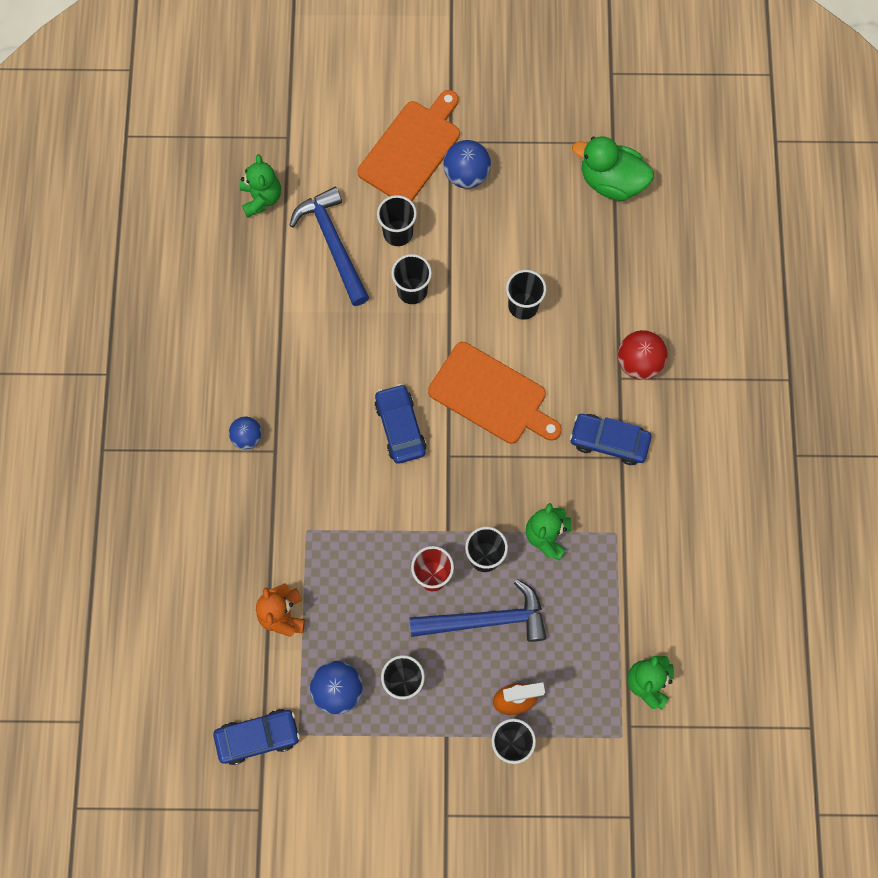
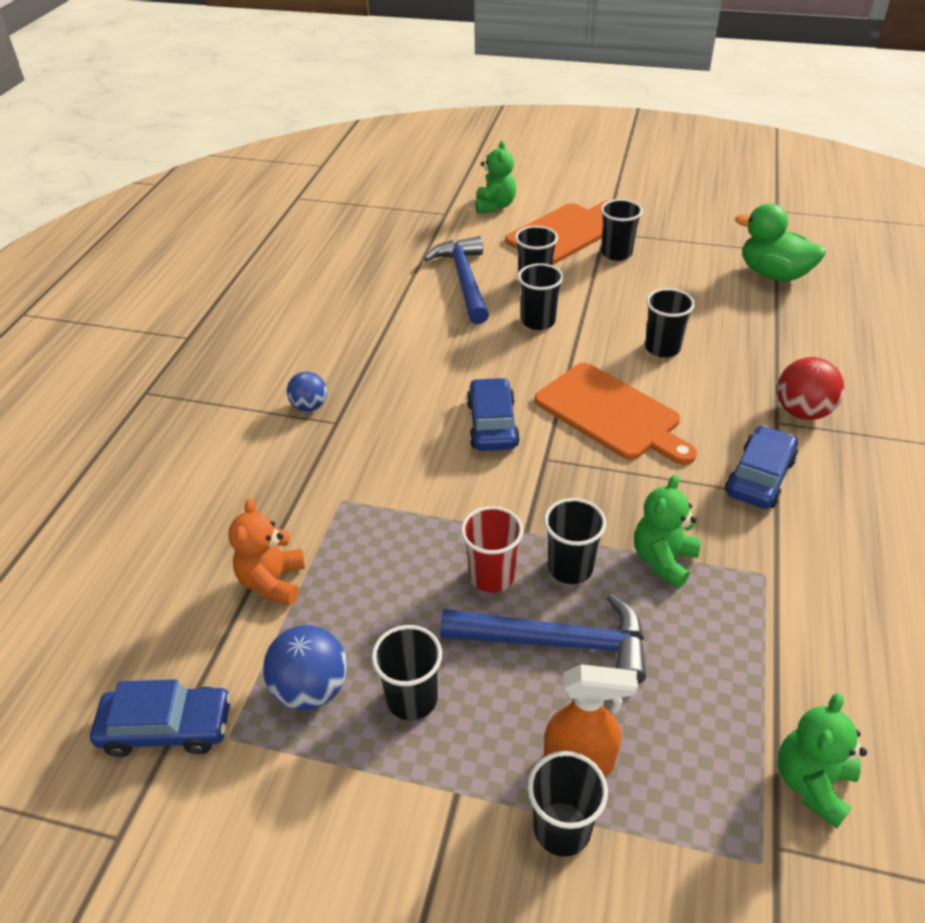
camera: 15 degrees right, 30 degrees down
green teddy bear [240,154,281,217] -> green teddy bear moved to [476,141,516,214]
blue ball [443,140,491,189] -> black cup [601,199,643,261]
blue car [570,414,652,465] -> blue car turned 90 degrees clockwise [725,425,798,509]

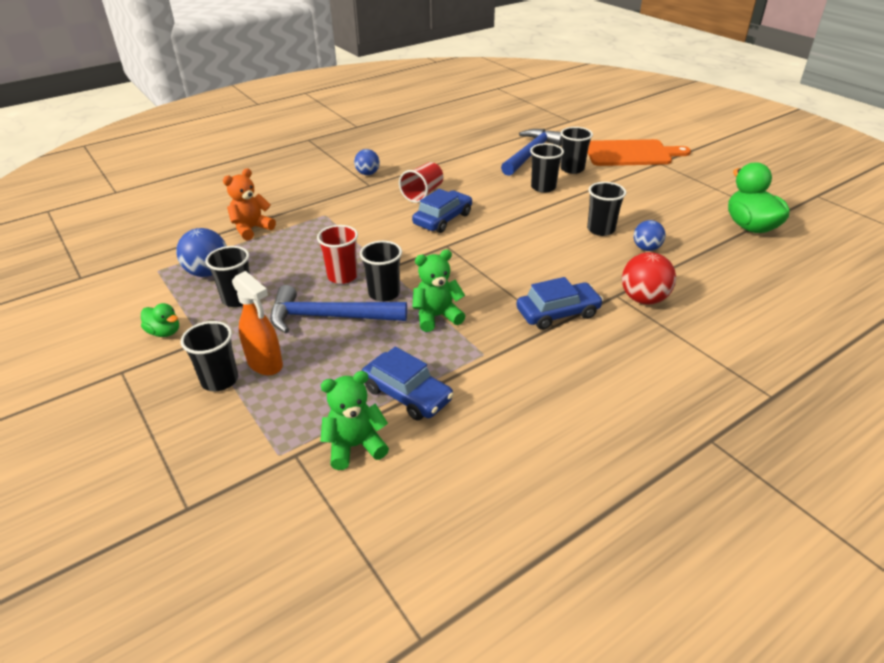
camera: 40 degrees right, 5 degrees down
blue car [90,679,232,757] -> blue car moved to [362,347,454,421]
blue hammer [440,594,646,684] -> blue hammer turned 135 degrees clockwise [270,285,407,333]
green teddy bear [476,141,516,214] -> none
orange cutting board [534,363,697,465] -> none
black cup [601,199,643,261] -> none
none -> green duck [141,303,179,337]
none -> red cup [399,162,443,203]
none -> blue ball [634,220,666,251]

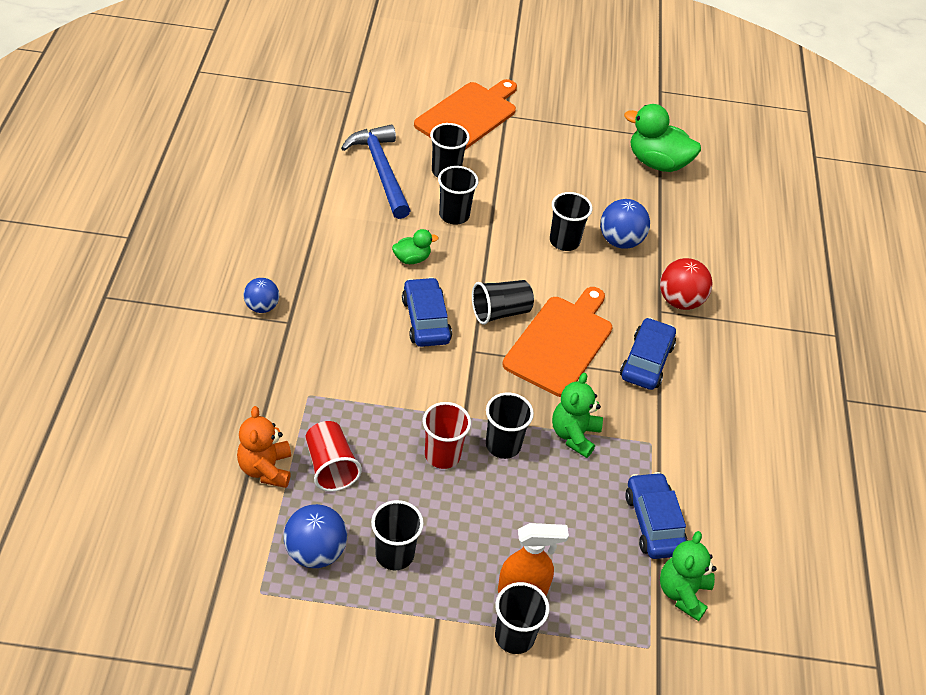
camera: 55 degrees left, 10 degrees up
green duck [141,303,179,337] -> green duck moved to [392,229,439,264]
blue hammer [270,285,407,333] -> none
blue car [362,347,454,421] -> blue car turned 90 degrees counterclockwise [625,472,688,559]
red cup [399,162,443,203] -> red cup moved to [305,421,362,492]
blue ball [634,220,666,251] -> blue ball [600,199,650,249], size x1.52
none -> black cup [472,280,534,325]
none -> orange cutting board [502,287,613,397]

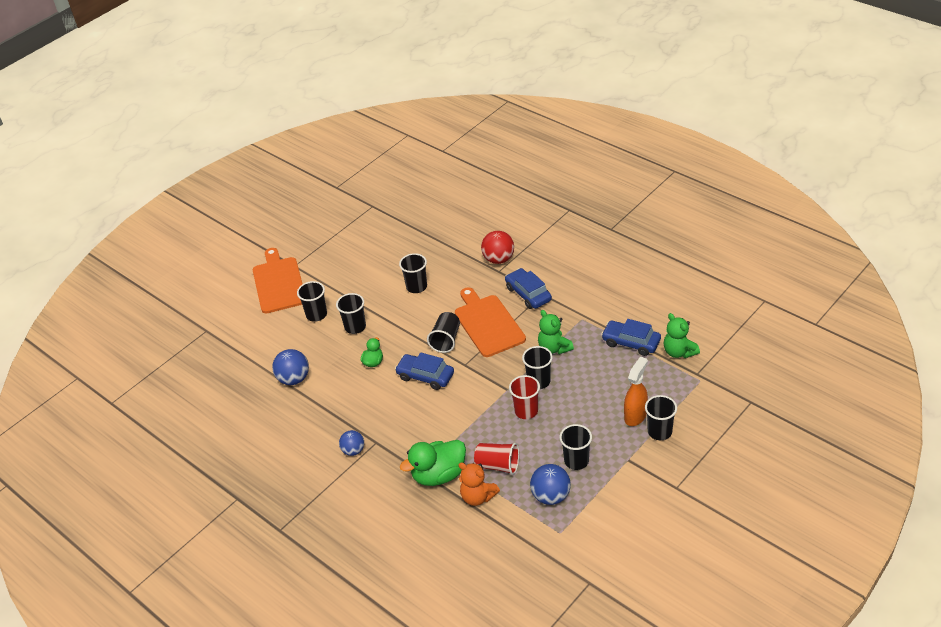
camera: 45 degrees left, 5 degrees down
blue hammer [341,125,411,219] -> none
blue ball [600,199,650,249] -> blue ball moved to [272,349,309,385]
green duck [624,104,701,172] -> green duck moved to [400,440,466,486]

